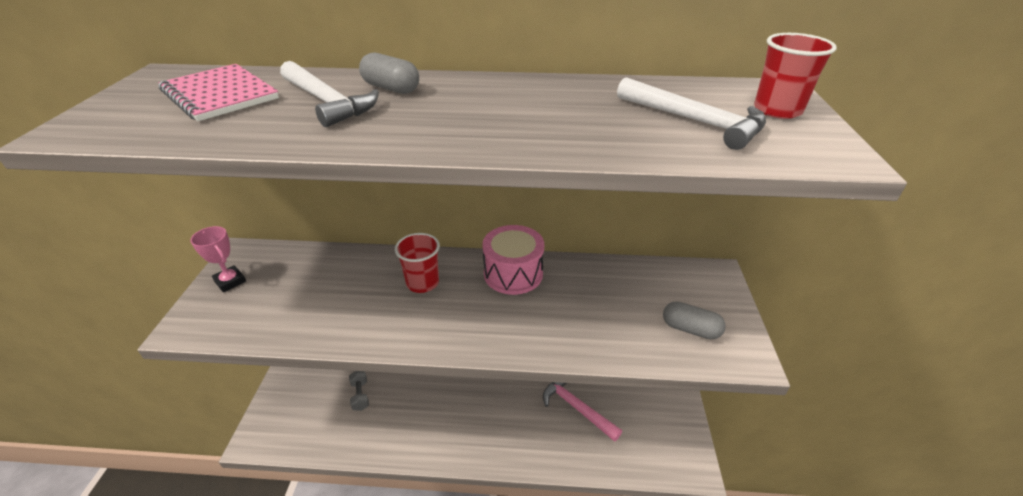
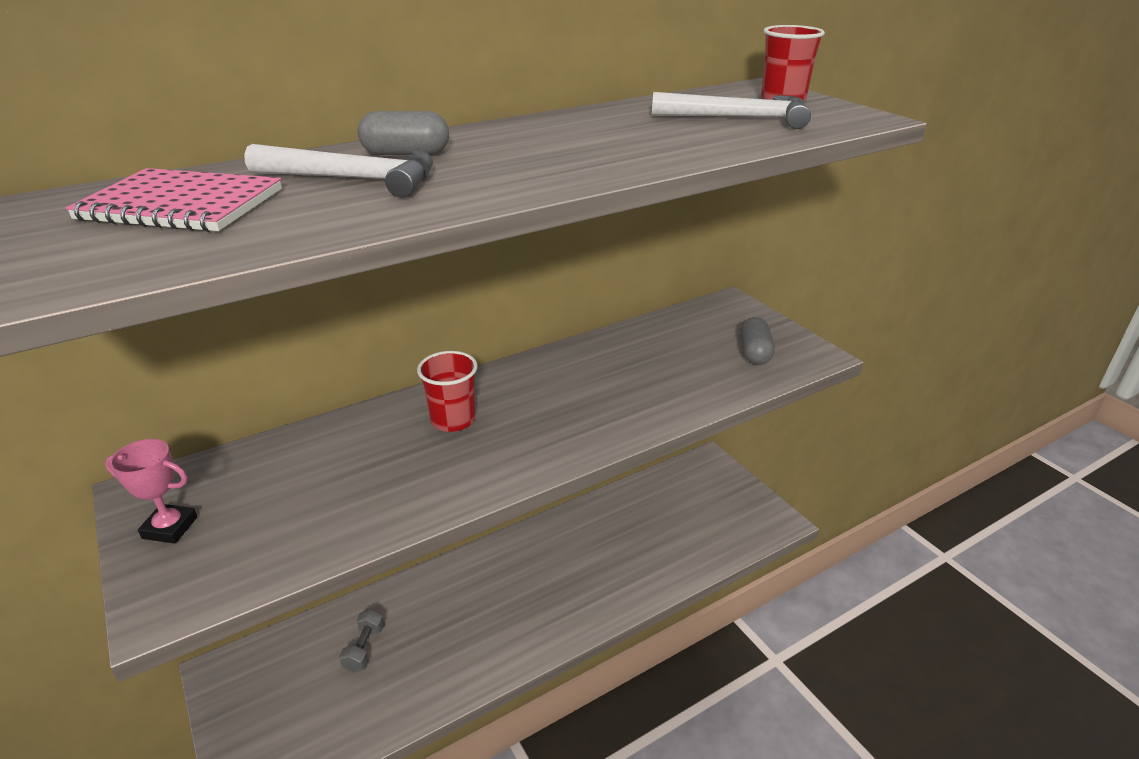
camera: 35 degrees left, 5 degrees down
grey dumbbell [349,371,369,411] -> grey dumbbell turned 60 degrees clockwise [339,609,384,672]
pink drum [482,225,544,295] -> none
pink hammer [543,382,622,442] -> none
grey capsule [663,301,726,340] -> grey capsule turned 75 degrees counterclockwise [740,317,774,365]

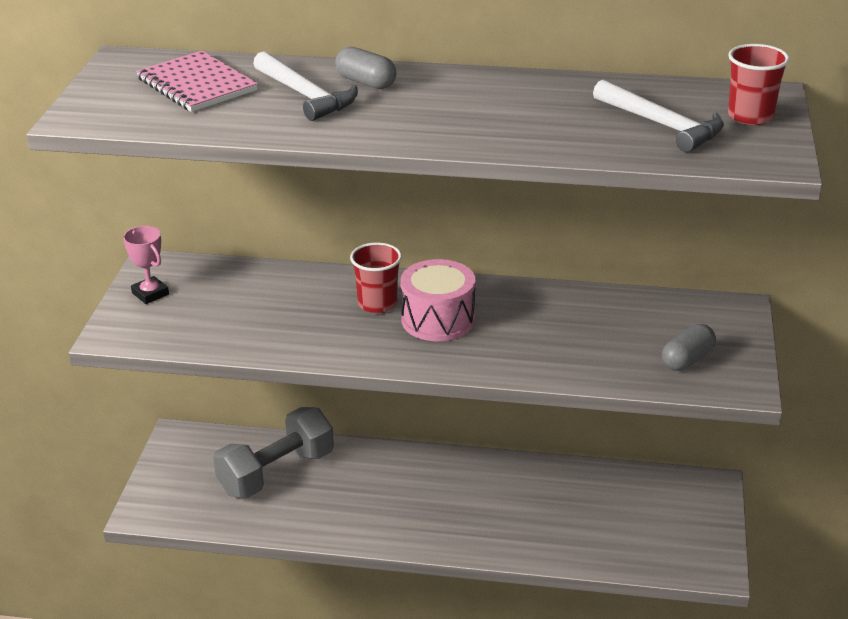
camera: 40 degrees right, 0 degrees up
grey dumbbell [339,609,384,672] -> grey dumbbell [213,407,334,498], size x2.27
none -> pink drum [401,259,475,341]

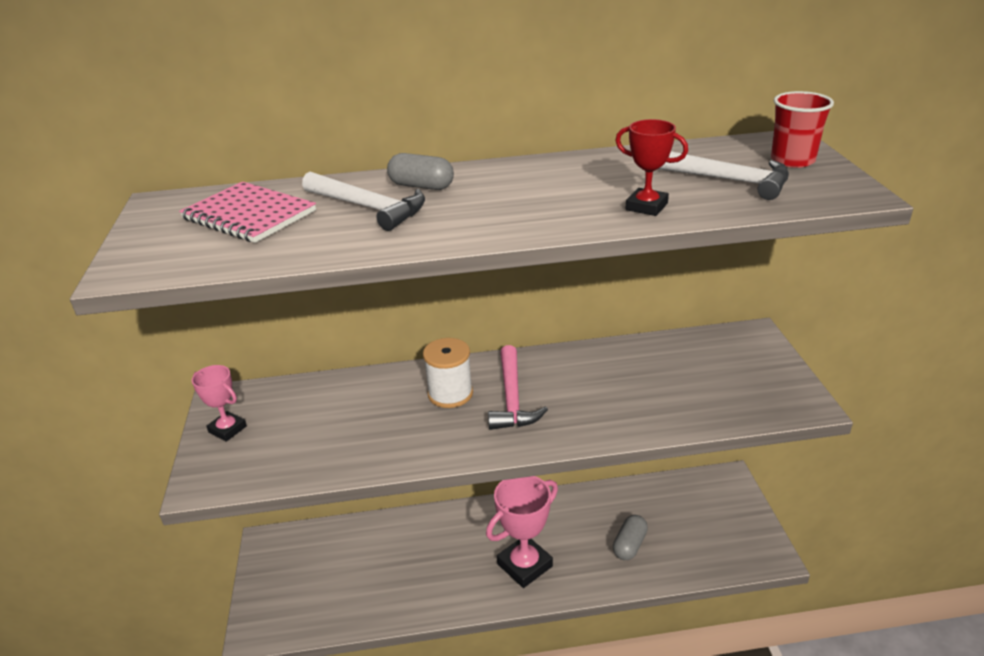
camera: 15 degrees left, 0 degrees up
grey dumbbell [213,407,334,498] -> none
red cup [350,242,402,313] -> white spool [423,338,473,408]
pink drum [401,259,475,341] -> pink hammer [488,345,548,430]
grey capsule [662,324,716,371] -> grey capsule moved to [613,515,648,560]
none -> pink trophy [486,476,558,588]
none -> red trophy [615,119,688,216]

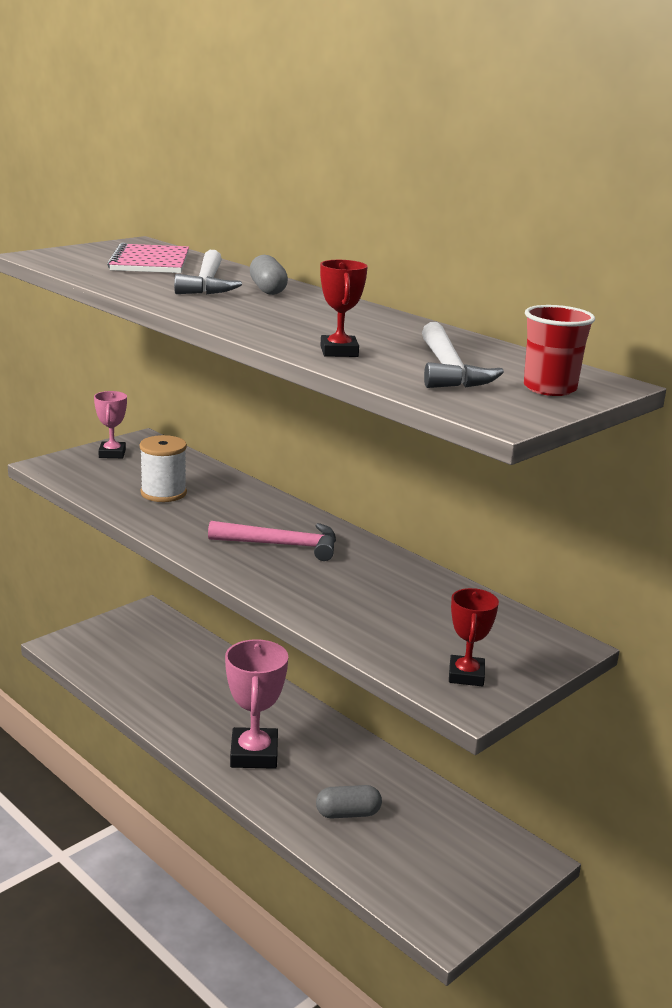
camera: 50 degrees right, 10 degrees down
white spool [423,338,473,408] -> white spool moved to [139,435,187,502]
pink trophy [486,476,558,588] -> pink trophy turned 75 degrees clockwise [225,639,288,769]
pink hammer [488,345,548,430] -> pink hammer turned 135 degrees counterclockwise [208,521,336,561]
none -> red trophy [449,588,499,687]

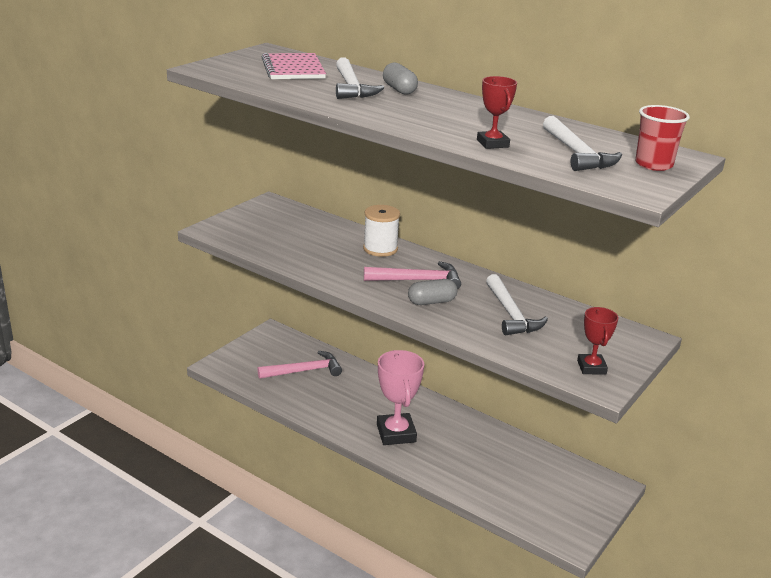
camera: 10 degrees left, 5 degrees up
pink trophy [94,391,127,458] -> none
white spool [139,435,187,502] -> white spool moved to [363,205,400,257]
grey capsule [316,785,382,818] -> grey capsule moved to [408,279,458,305]
none -> pink hammer [257,351,342,379]
none -> white hammer [486,274,548,336]

